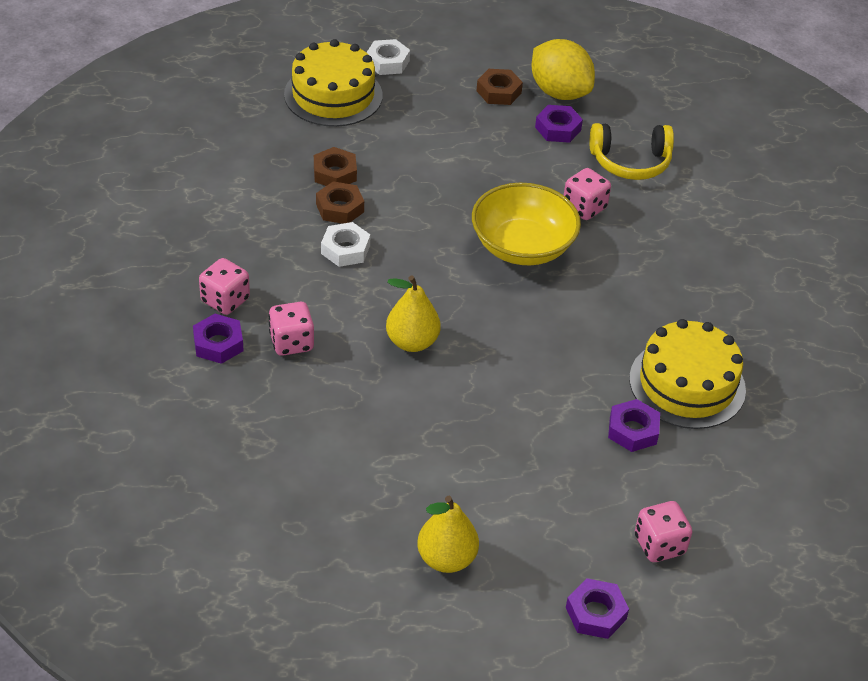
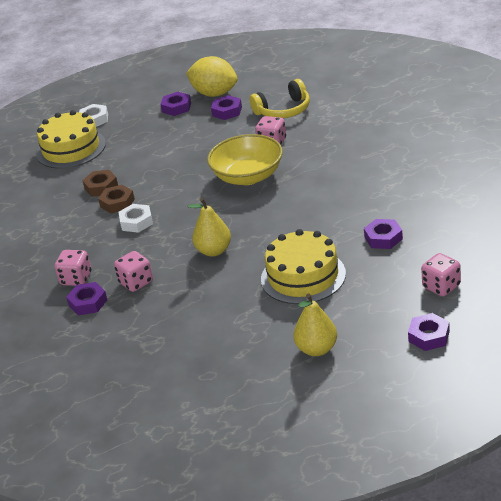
camera: 15 degrees left, 10 degrees down
brown nut [476,69,523,105] -> purple nut [160,92,191,116]
yellow cake [629,319,746,429] -> yellow cake moved to [261,229,346,304]

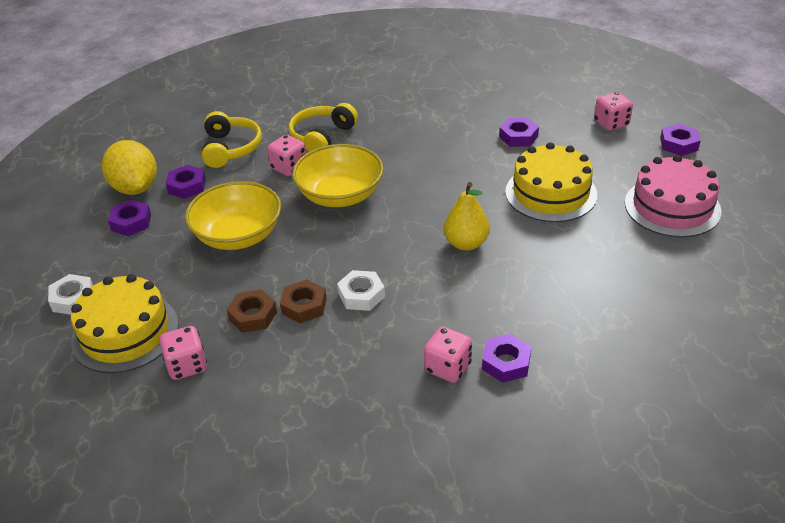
camera: 75 degrees left, 5 degrees up
pink dice [114,251,153,292] -> pink dice moved to [160,326,207,380]
yellow lemon [186,56,237,97] -> yellow lemon turned 75 degrees counterclockwise [102,140,157,195]
yellow pear [293,293,337,356] -> pink cake [625,155,722,237]
none -> yellow bowl [185,181,281,250]
none -> yellow headphones [289,103,358,152]

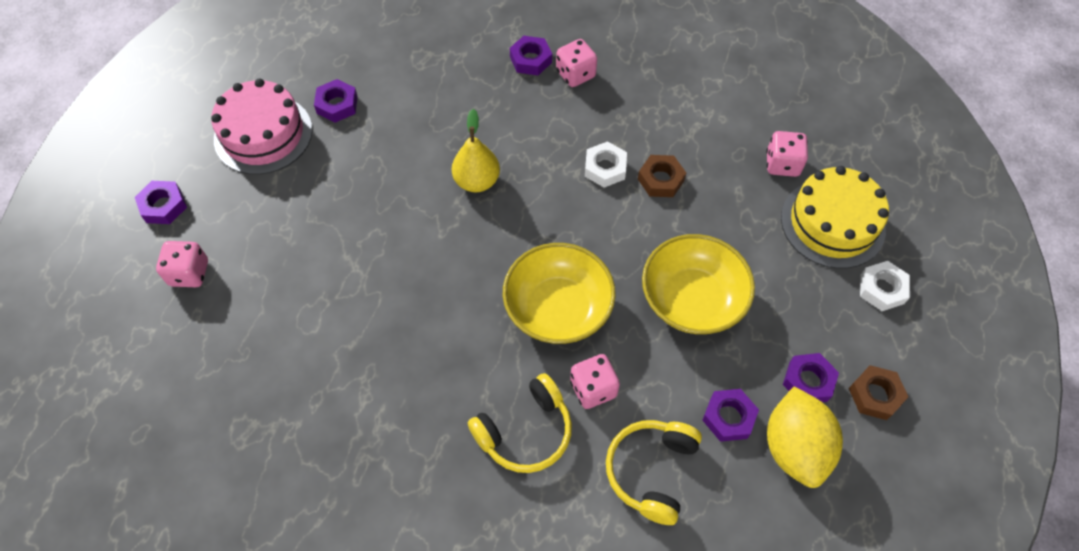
camera: 155 degrees left, 20 degrees up
brown nut [226,289,277,333] -> brown nut moved to [849,365,908,420]
purple nut [499,118,539,147] -> purple nut moved to [314,79,358,123]
yellow cake [505,142,597,222] -> none

